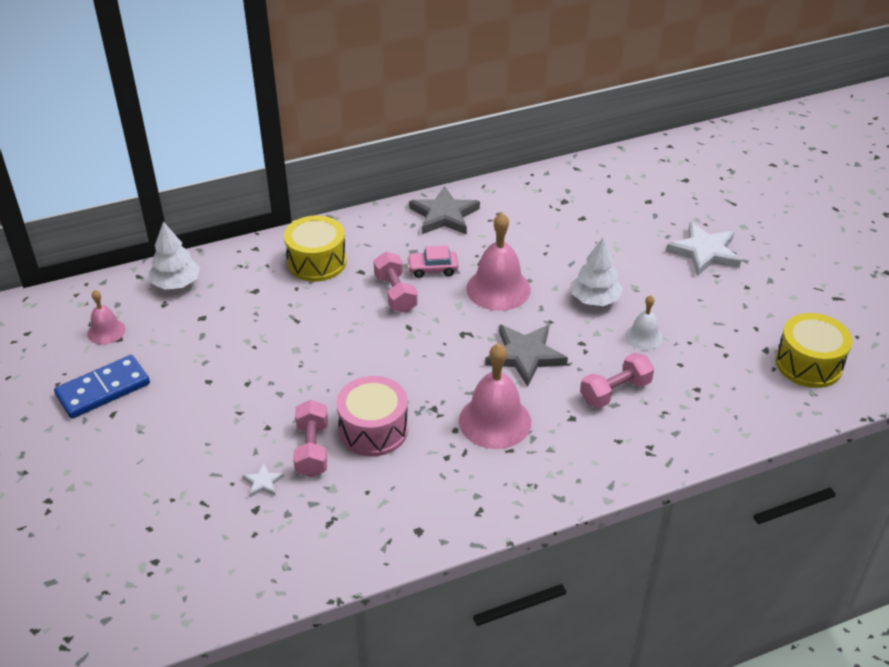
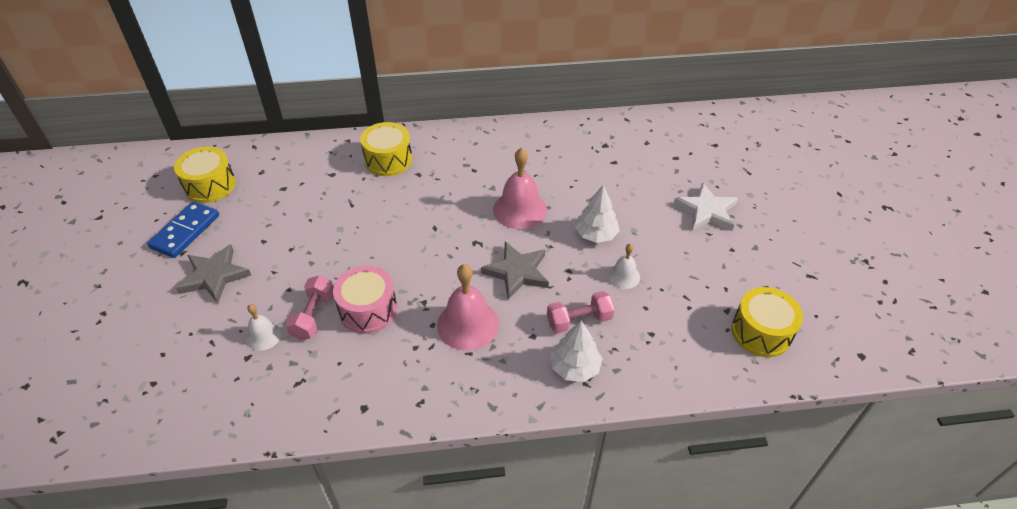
camera: 15 degrees right, 5 degrees up
blue domino [54,355,150,419] -> blue domino turned 45 degrees counterclockwise [147,201,219,258]
pink bell [87,290,125,345] -> yellow drum [174,146,236,203]
white tree [148,222,200,290] -> white tree moved to [550,320,603,382]
white star [242,463,284,497] -> white bell [246,304,282,351]
pink dumbbell [374,252,418,313] -> none
pink car [407,245,458,278] -> none
grey star [409,186,480,235] -> grey star moved to [176,244,251,303]

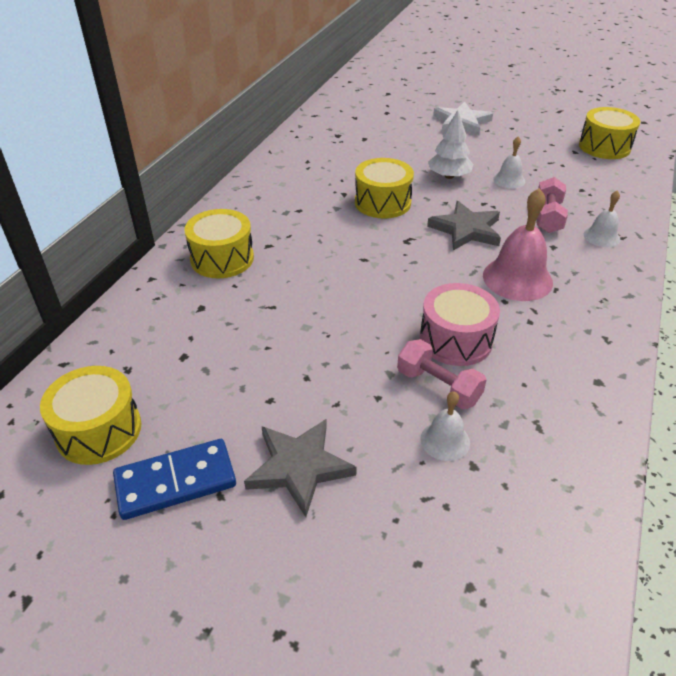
camera: 60 degrees left, 5 degrees down
blue domino [147,201,219,258] -> blue domino turned 75 degrees counterclockwise [113,439,236,520]
pink bell [493,148,547,229] -> yellow drum [355,158,414,219]
white tree [550,320,603,382] -> white bell [584,190,620,247]

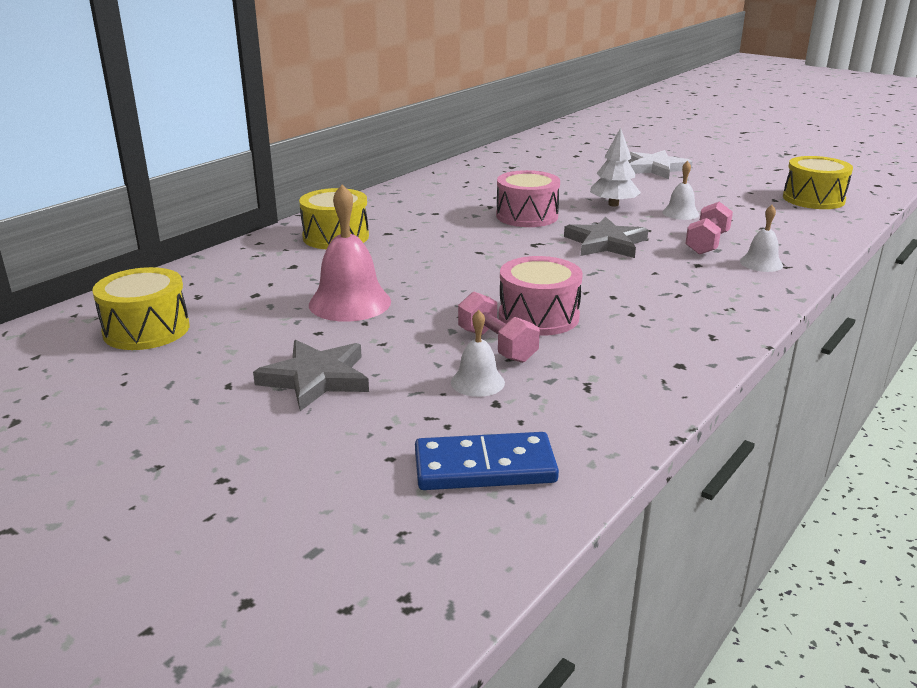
camera: 15 degrees right, 15 degrees down
blue domino [113,439,236,520] -> blue domino moved to [415,432,559,490]
yellow drum [355,158,414,219] -> pink drum [496,170,560,227]
pink bell [483,188,553,301] -> pink bell moved to [309,184,391,322]

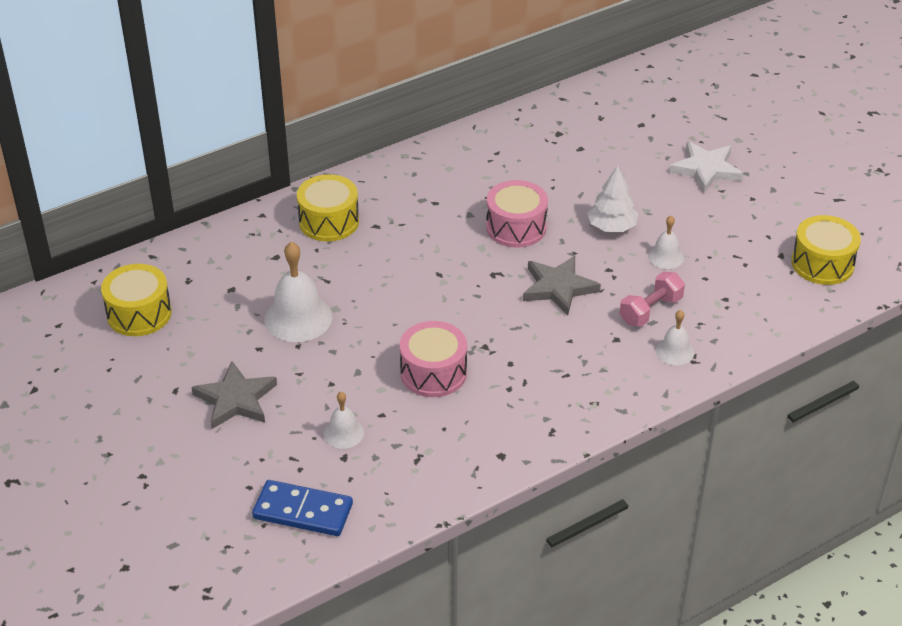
camera: 20 degrees right, 15 degrees up
pink bell [309,184,391,322] -> white bell [264,242,332,342]
pink dumbbell [458,292,540,363] -> none

